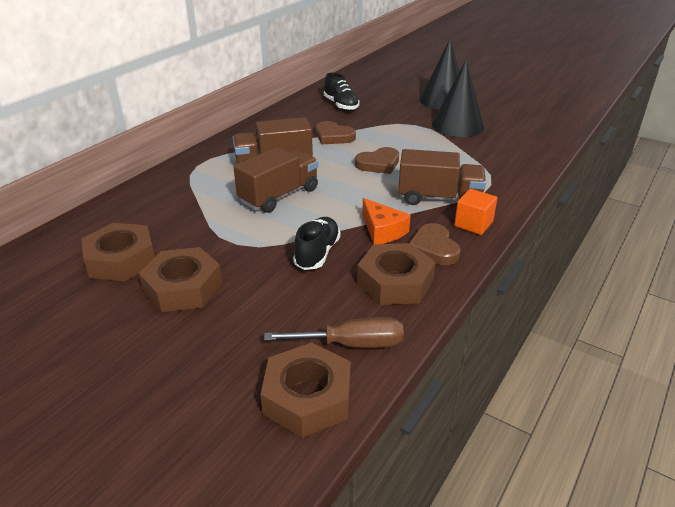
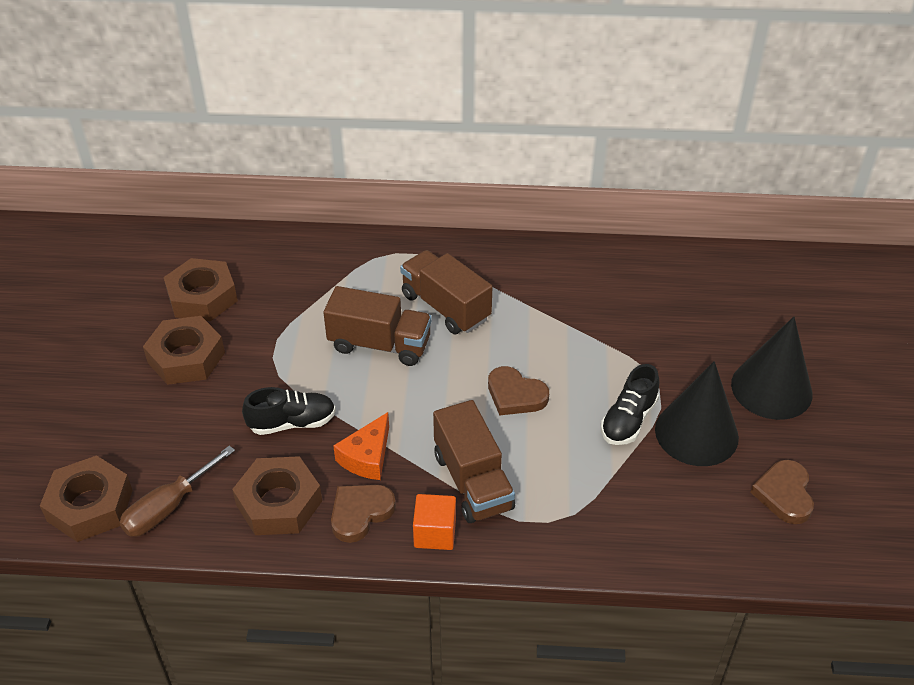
camera: 60 degrees right, 10 degrees up
brown screwdriver [264,317,404,348] -> brown screwdriver turned 75 degrees clockwise [119,445,235,537]
brown heart [316,121,356,144] -> brown heart moved to [750,460,814,524]
black shoe [324,73,359,111] -> black shoe moved to [601,364,659,445]

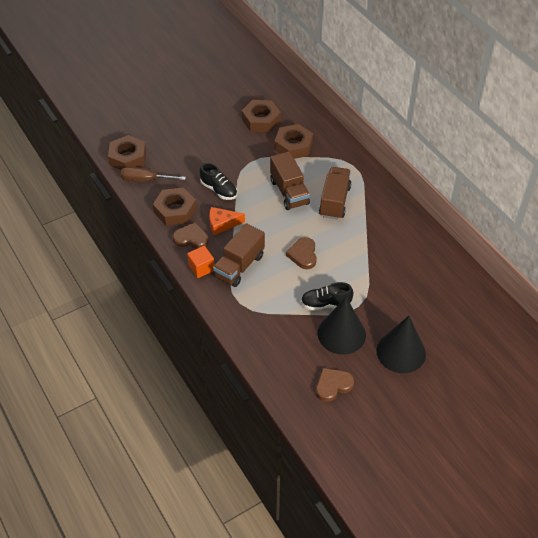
camera: 55 degrees right, 5 degrees up
brown nut [143,316,225,385] -> brown nut moved to [275,124,313,159]

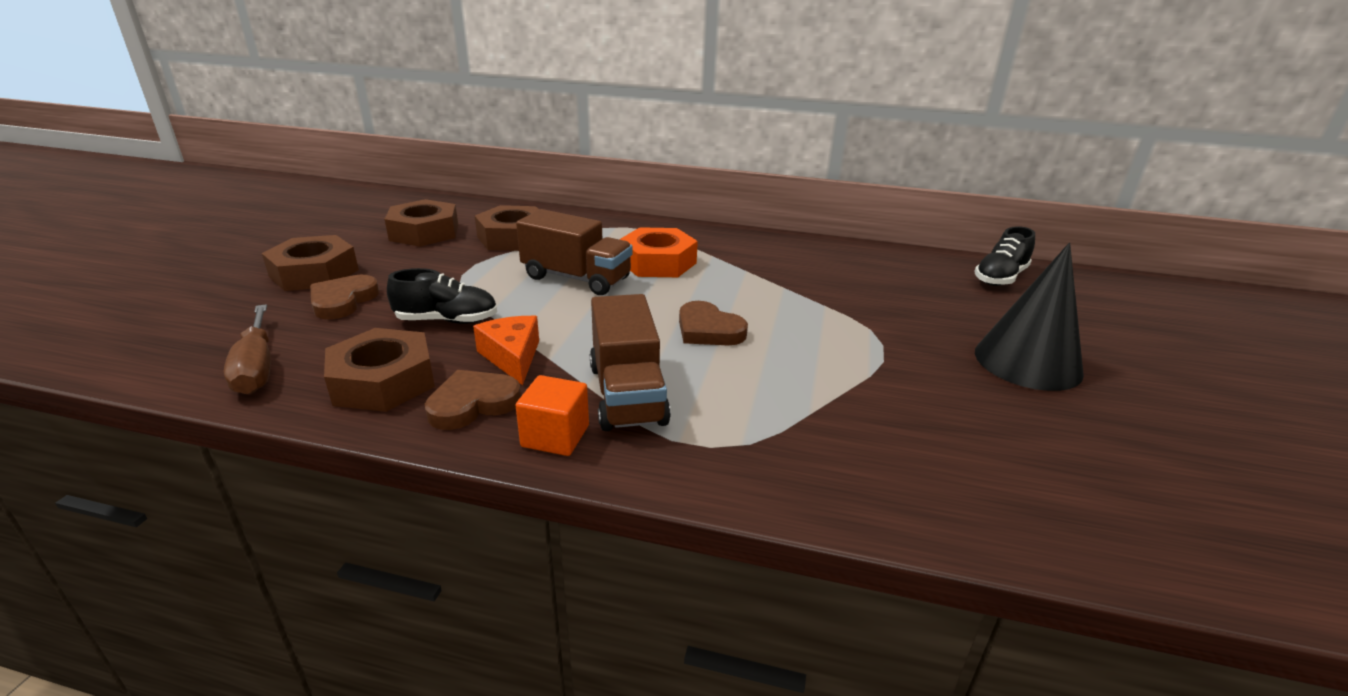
camera: 45 degrees left, 20 degrees down
brown nut [108,135,146,170] -> brown nut moved to [262,235,359,291]
brown screwdriver [121,167,186,182] -> brown screwdriver turned 75 degrees counterclockwise [224,304,271,394]
orange cheese [209,207,245,235] -> orange cheese turned 120 degrees clockwise [473,316,539,385]
black shoe [301,282,354,310] -> black shoe moved to [974,226,1035,286]
brown heart [316,368,354,402] -> brown heart moved to [310,275,379,319]
black cone [318,297,366,355] -> none
brown truck [319,167,351,220] -> orange nut [619,227,698,277]

